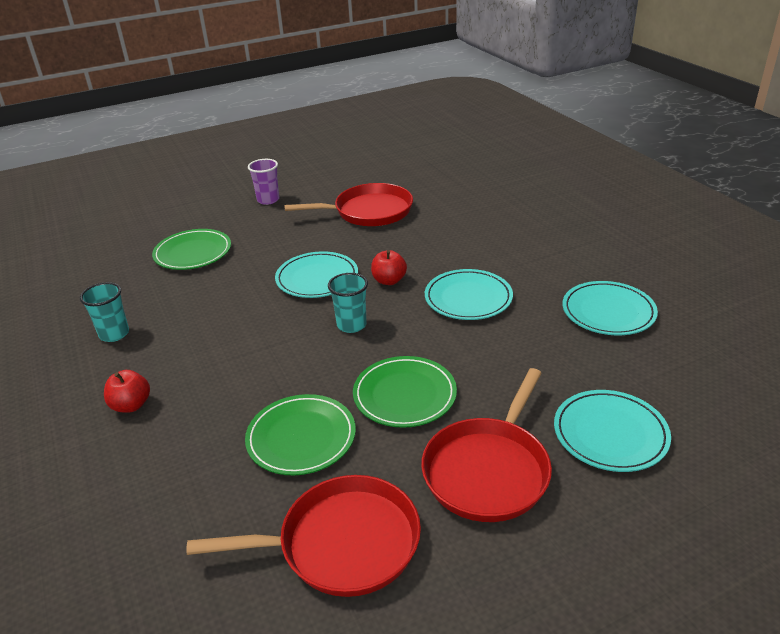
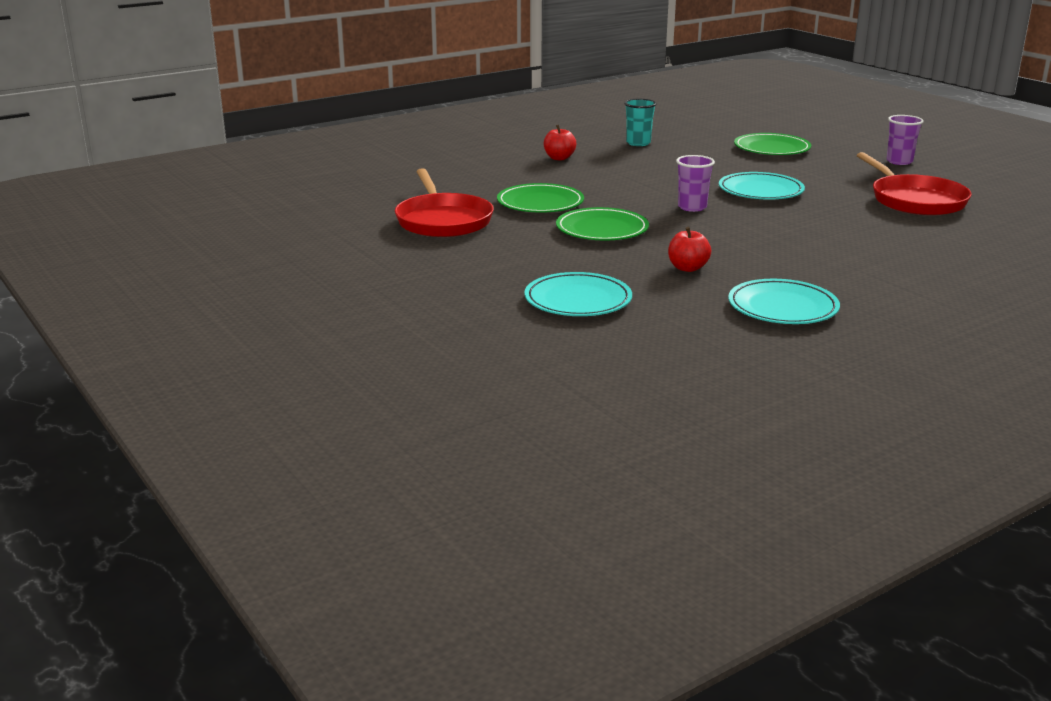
camera: 80 degrees right, 10 degrees down
turquoise cup [328,273,368,333] -> purple cup [676,155,715,212]
red apple [371,250,407,285] -> red apple moved to [668,227,711,272]
red pan [421,368,552,522] -> none
turquoise plate [425,269,513,320] -> none

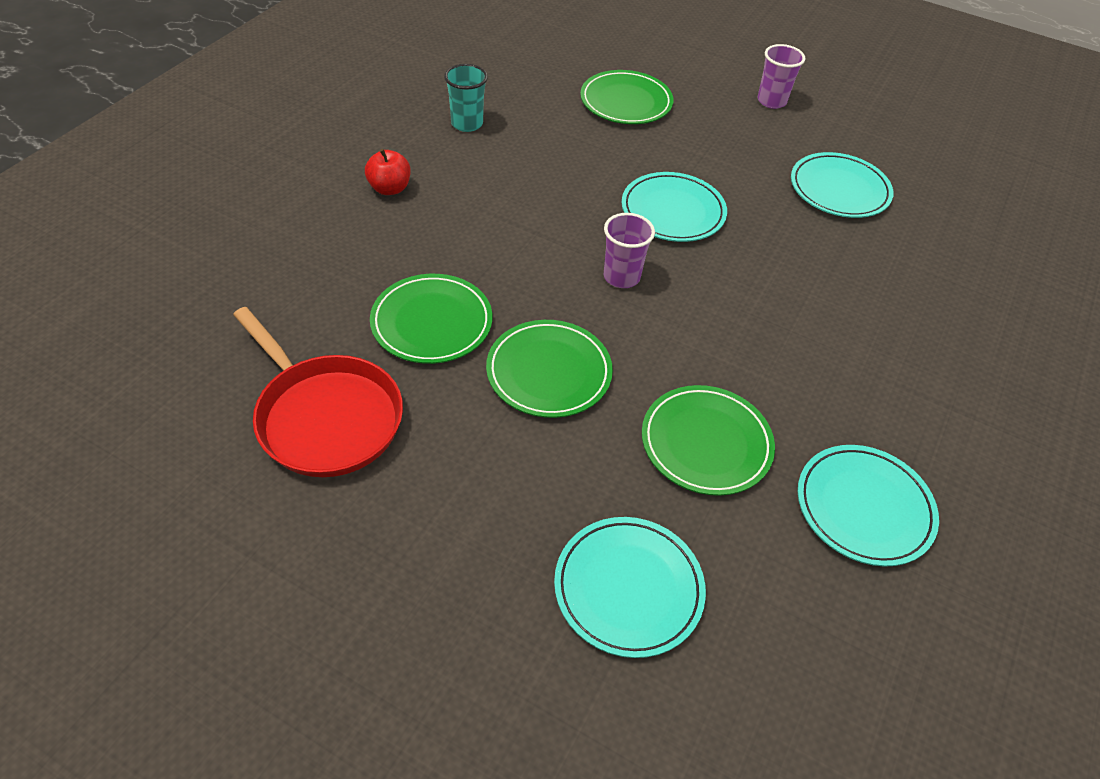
camera: 30 degrees left, 25 degrees up
red apple [668,227,711,272] -> green plate [642,385,775,496]
red pan [857,152,972,216] -> turquoise plate [791,152,893,218]

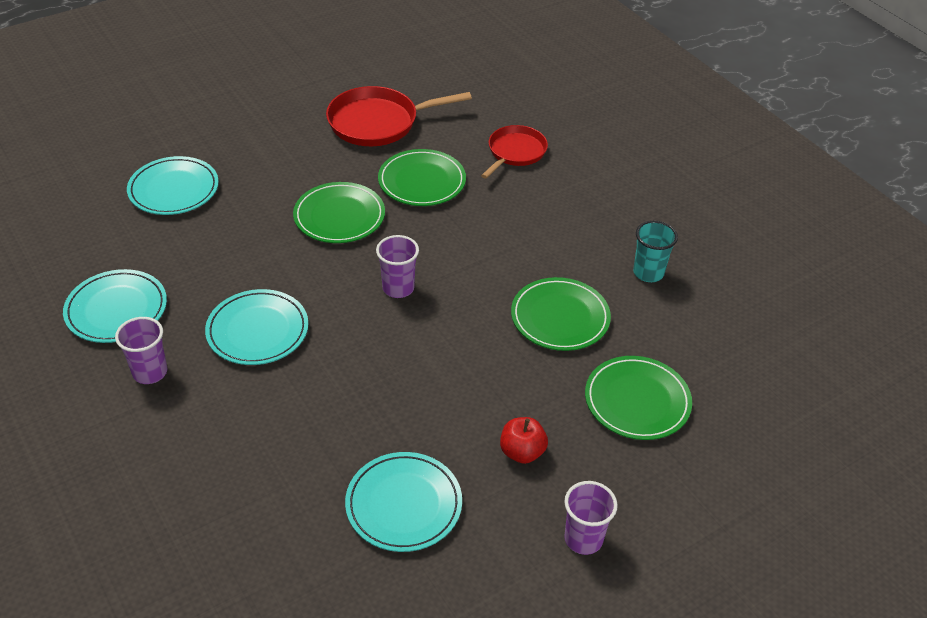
camera: 120 degrees right, 5 degrees down
red apple [365,149,411,195] -> red apple moved to [500,417,548,464]
turquoise plate [622,172,727,242] -> turquoise plate moved to [205,289,308,365]
green plate [642,385,775,496] -> green plate moved to [511,277,611,351]
none -> purple cup [115,317,167,384]
none -> red pan [481,125,548,179]

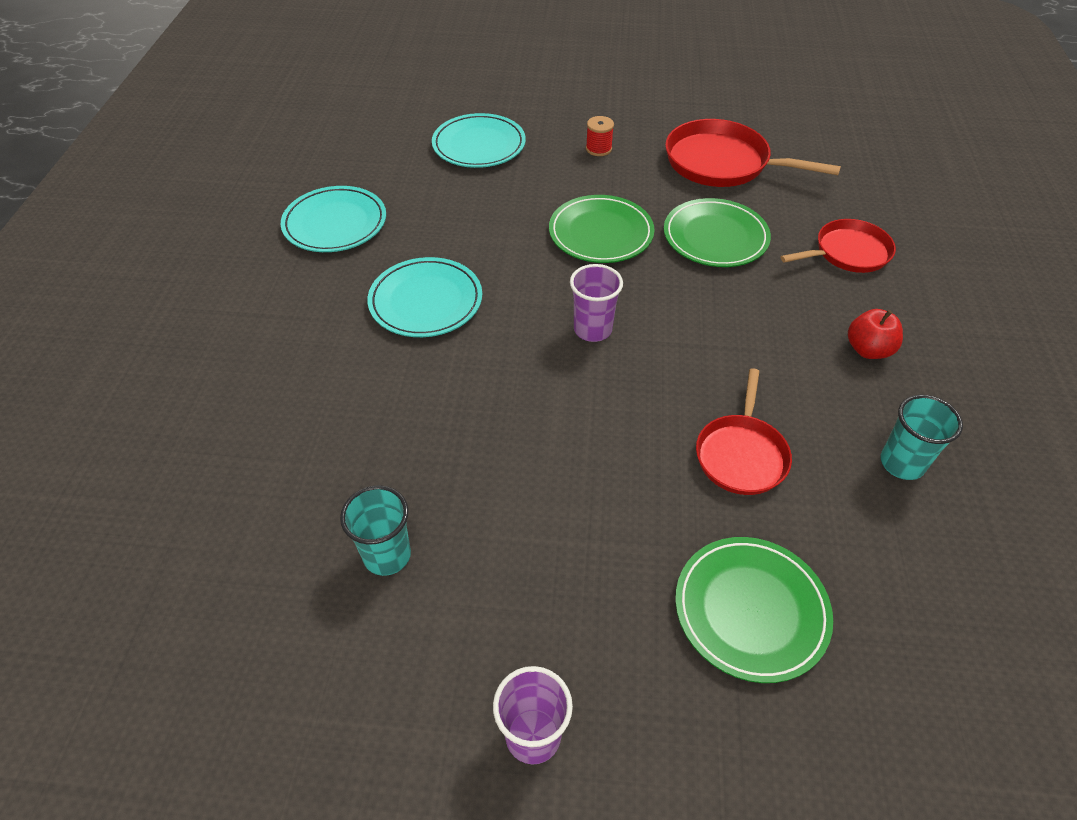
camera: 40 degrees right, 5 degrees up
purple cup [115,317,167,384] -> none
turquoise plate [345,452,462,552] -> turquoise cup [340,485,411,576]
red apple [500,417,548,464] -> red apple moved to [848,309,903,359]
green plate [511,277,611,351] -> red pan [696,368,792,495]
none -> red spool [586,116,614,156]

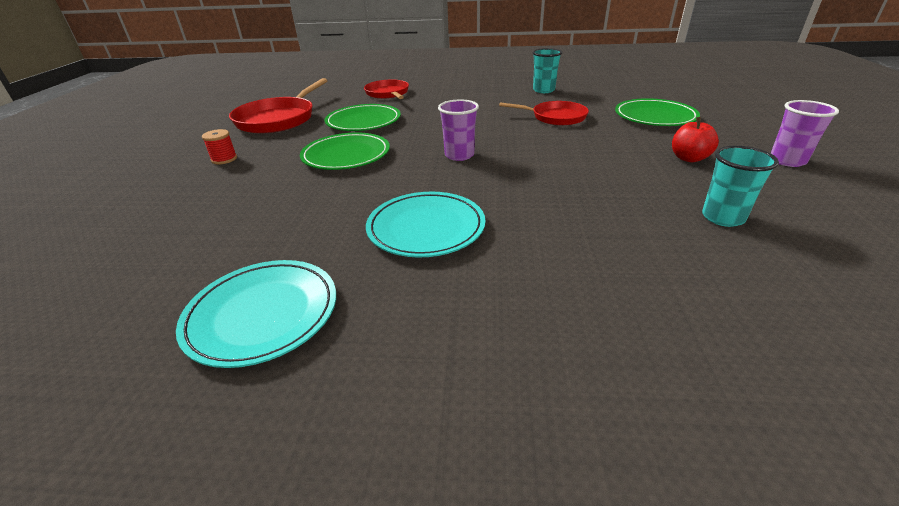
camera: 90 degrees left, 15 degrees down
turquoise plate [432,113,526,168] -> none
red apple [848,309,903,359] -> red apple moved to [672,117,719,162]

